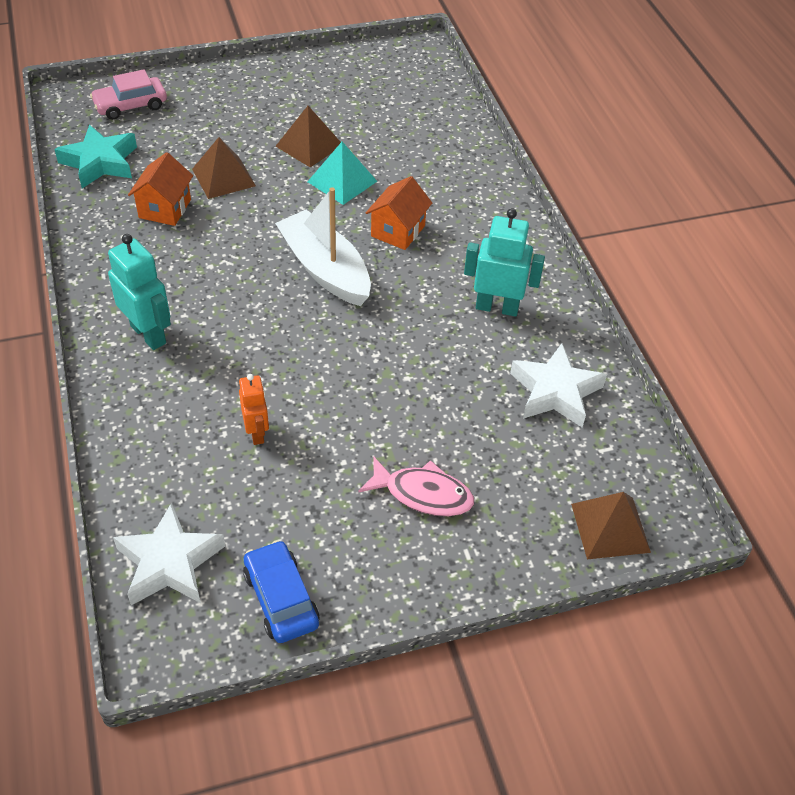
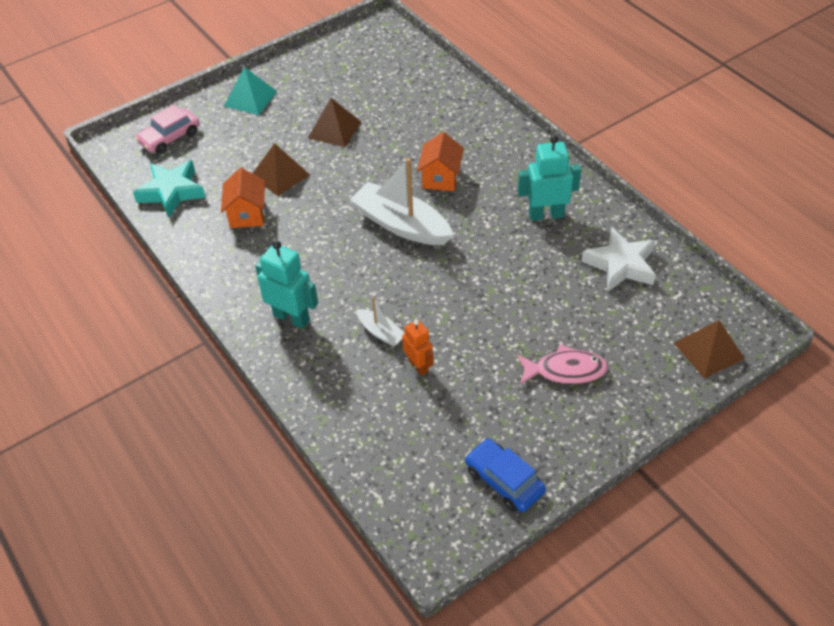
camera: 15 degrees left, 0 degrees up
white star [113,502,225,605] -> none
turquoise pyramid [308,142,377,205] -> turquoise pyramid moved to [224,67,277,115]
none -> white boat [356,297,405,347]

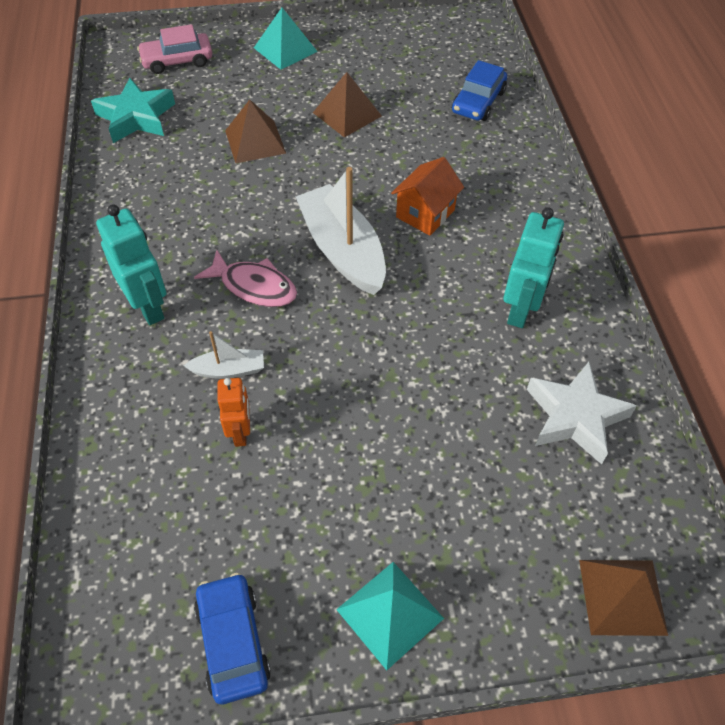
camera: 25 degrees right, 5 degrees up
orange house [221,168,265,228] -> none
white boat [356,297,405,347] -> white boat turned 75 degrees counterclockwise [184,331,264,379]
pink fish [517,344,608,385] -> pink fish moved to [194,250,297,307]
turquoise robot [518,135,581,221] -> turquoise robot turned 90 degrees clockwise [503,207,564,328]
none -> turquoise pyramid [336,562,444,670]
none -> blue car [452,60,507,121]

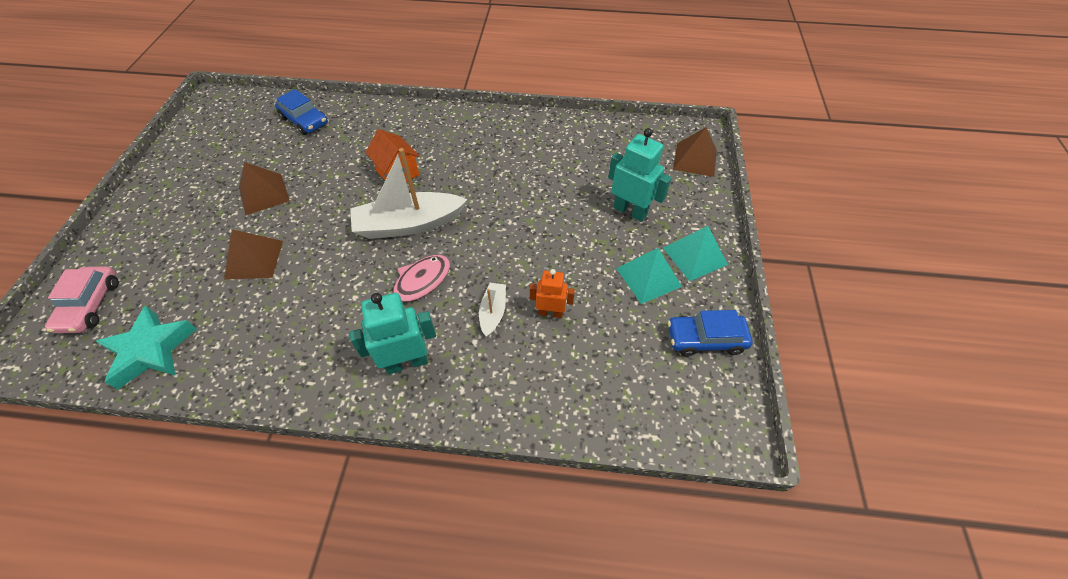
camera: 75 degrees left, 0 degrees up
turquoise pyramid [254,8,318,70] -> turquoise pyramid moved to [616,248,682,304]
turquoise robot [503,207,564,328] -> turquoise robot moved to [608,128,671,222]
white star [527,362,637,464] -> none

